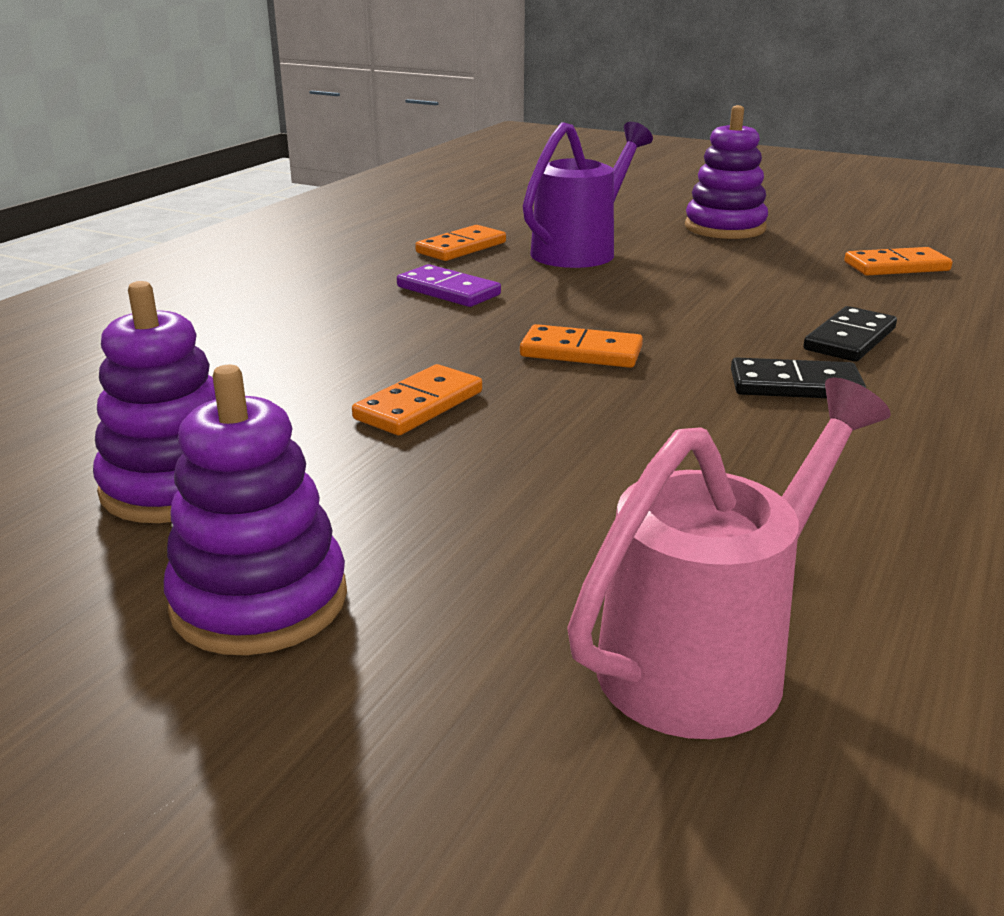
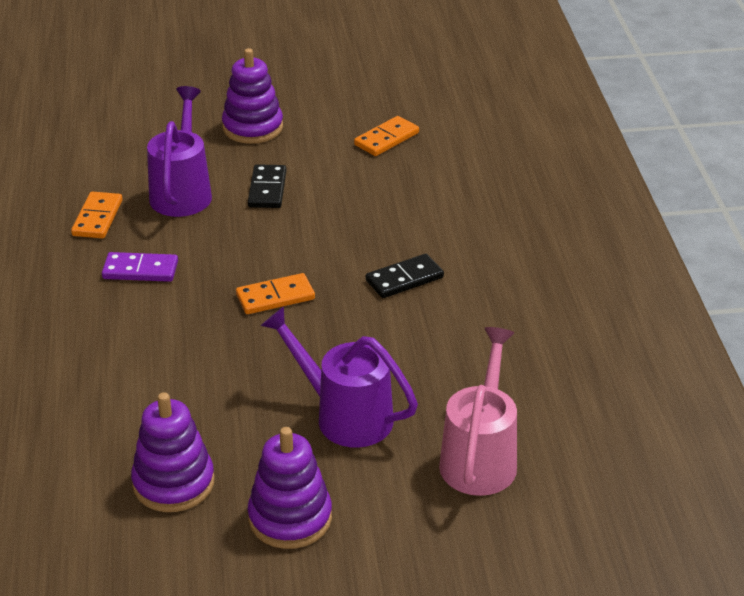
camera: 35 degrees left, 10 degrees up
orange domino [352,364,482,435] -> none
black domino [803,306,897,362] -> black domino moved to [248,164,287,208]
none -> purple watering can [261,306,418,448]

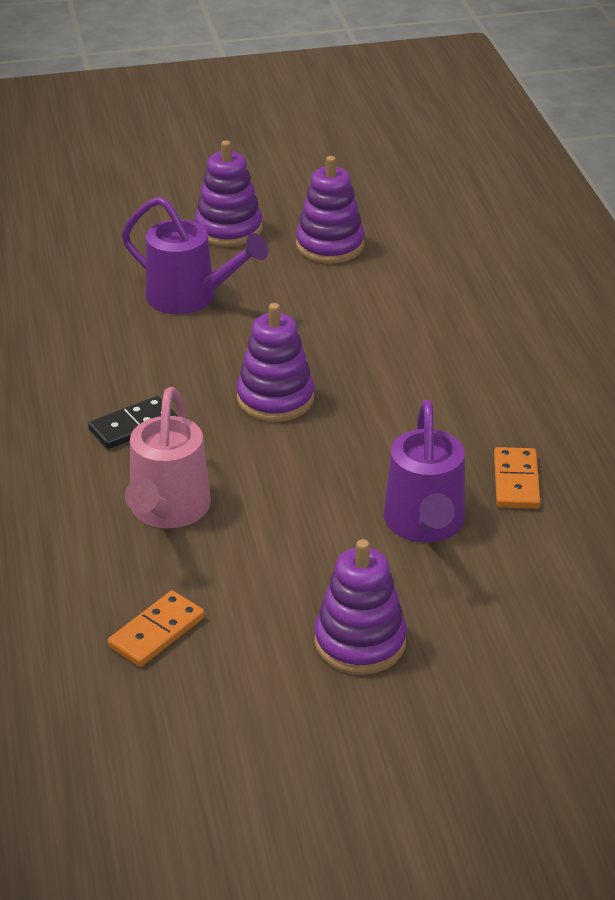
camera: 175 degrees right, 0 degrees up
purple domino [102,252,178,282] -> none
orange domino [236,273,315,314] -> purple stacking toy [236,303,314,422]
black domino [248,164,287,208] -> none
pink watering can [439,327,517,496] -> pink watering can moved to [125,387,211,528]

